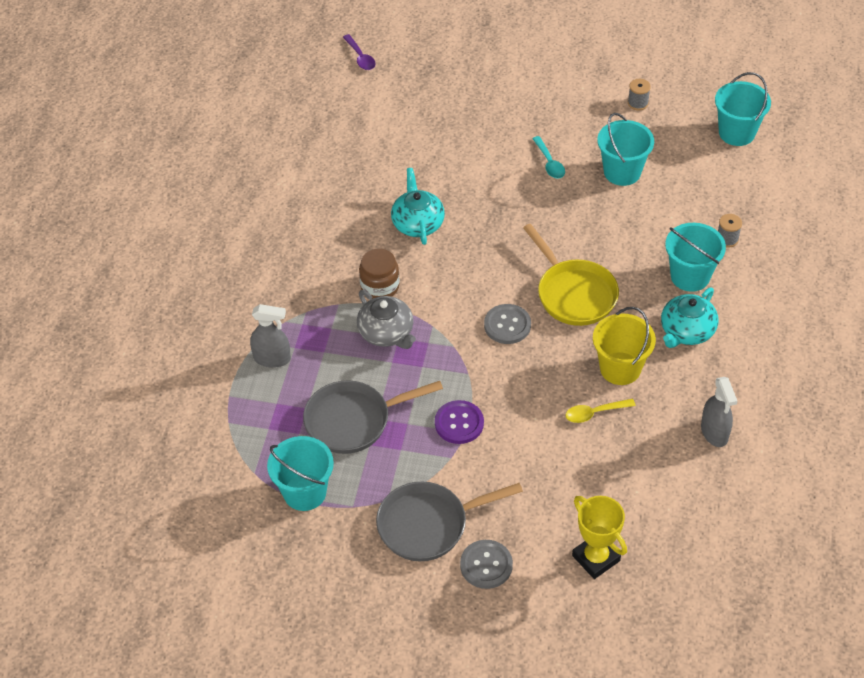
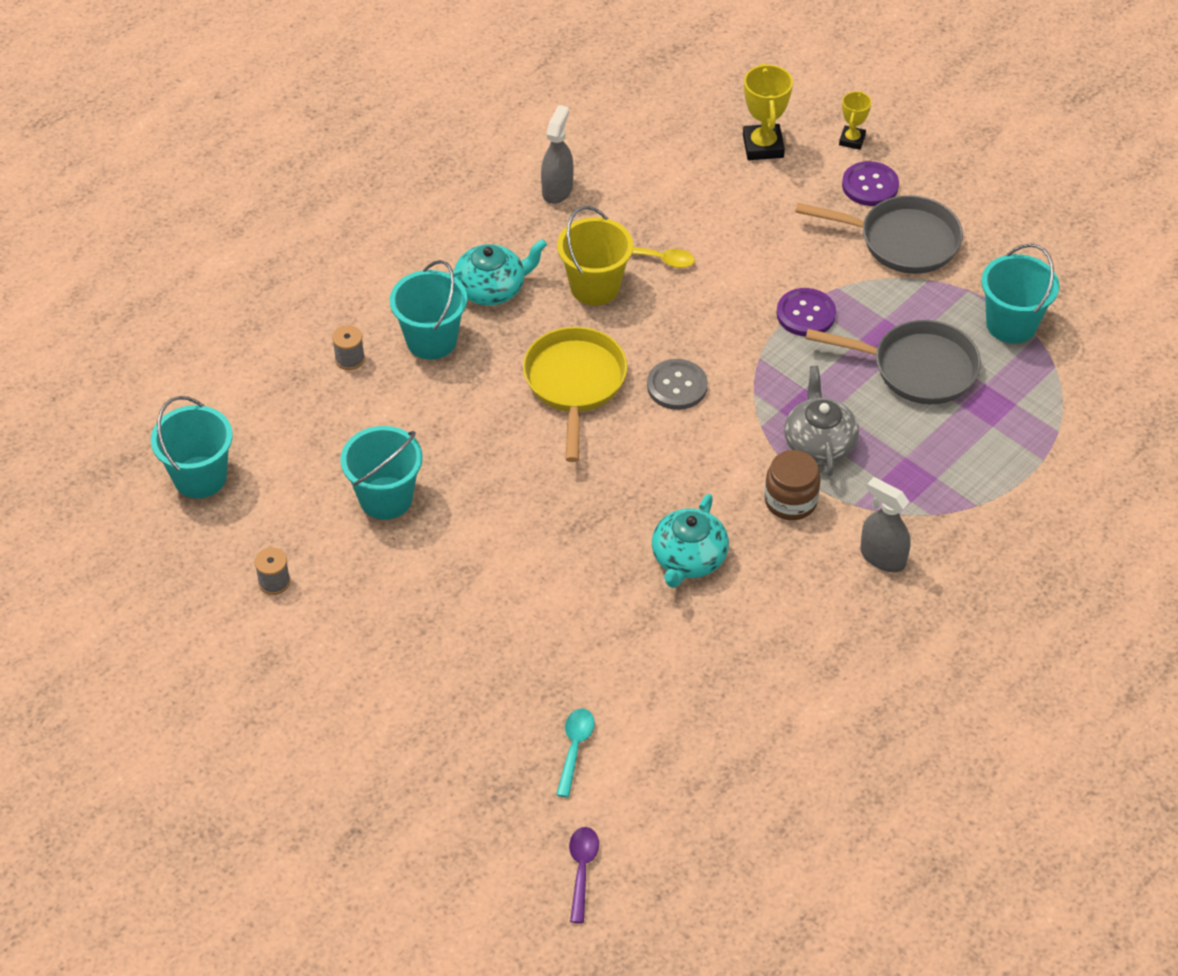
camera: 150 degrees left, 0 degrees up
grey spray bottle [250,304,291,368] -> grey spray bottle moved to [860,477,911,572]
grey button [460,540,513,589] -> purple button [842,161,899,206]
turquoise spoon [532,136,565,179] -> turquoise spoon moved to [556,709,595,798]
none -> yellow trophy [839,91,871,150]

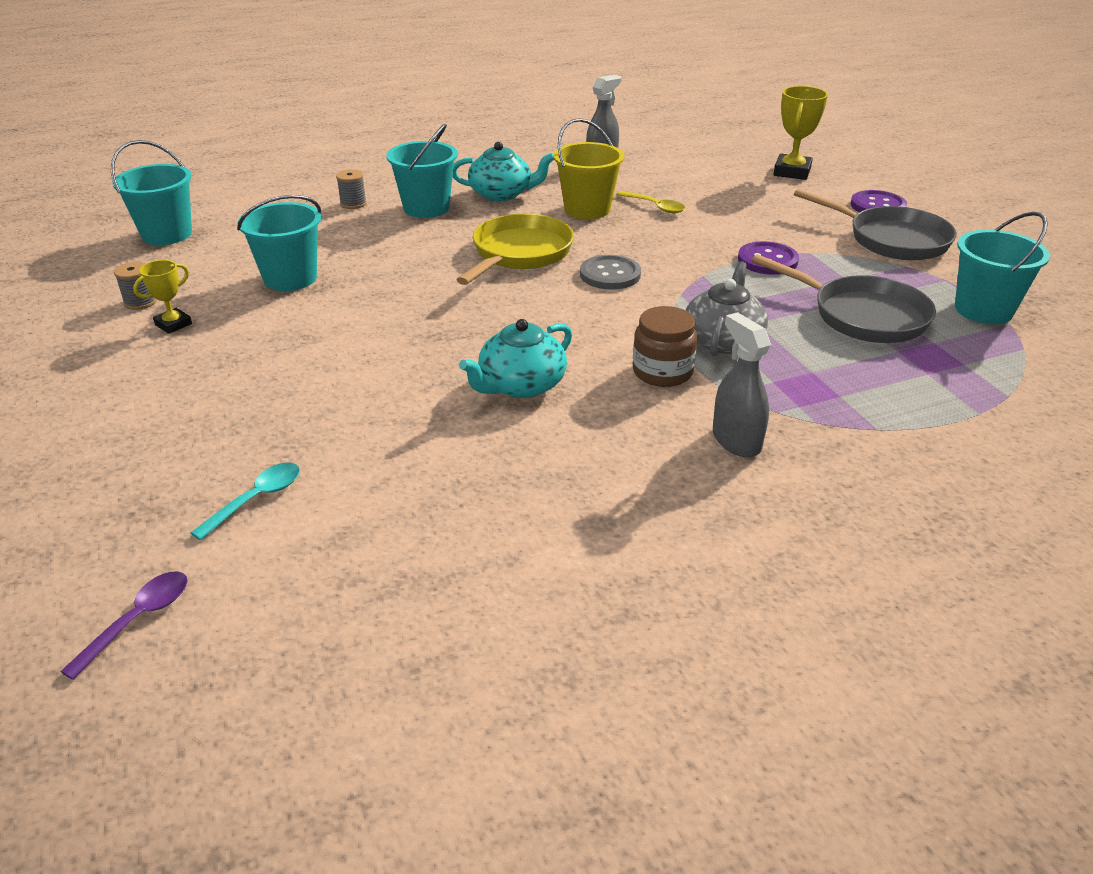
camera: 25 degrees right, 15 degrees down
yellow trophy [839,91,871,150] -> yellow trophy moved to [133,260,192,334]

